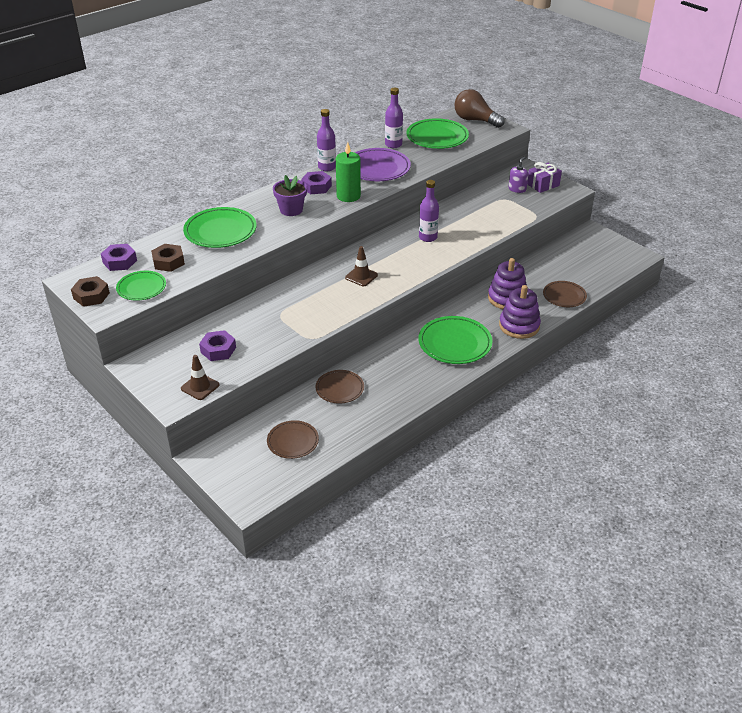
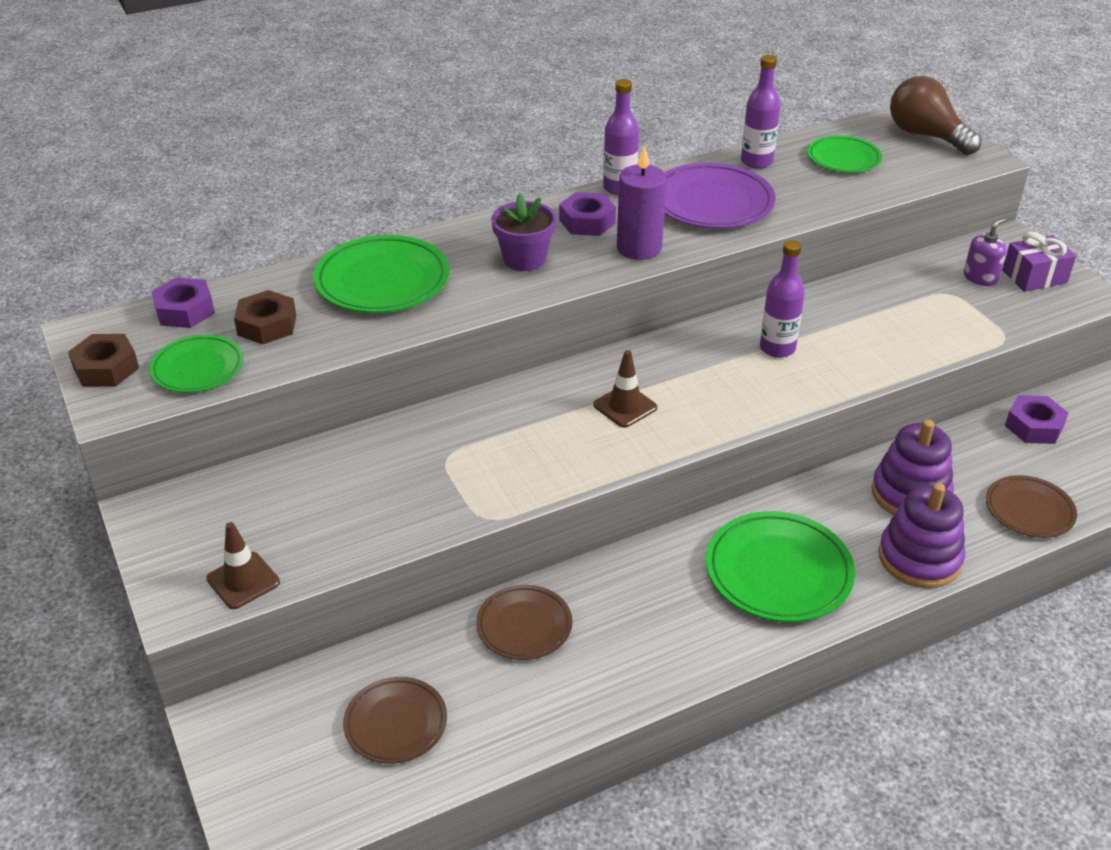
camera: 15 degrees right, 0 degrees up
purple nut [199,330,236,361] -> purple nut moved to [1005,395,1068,444]
green candle [336,142,361,202] -> purple candle [617,145,667,260]
green plate [406,118,469,149] -> green plate [807,135,882,173], size x0.63

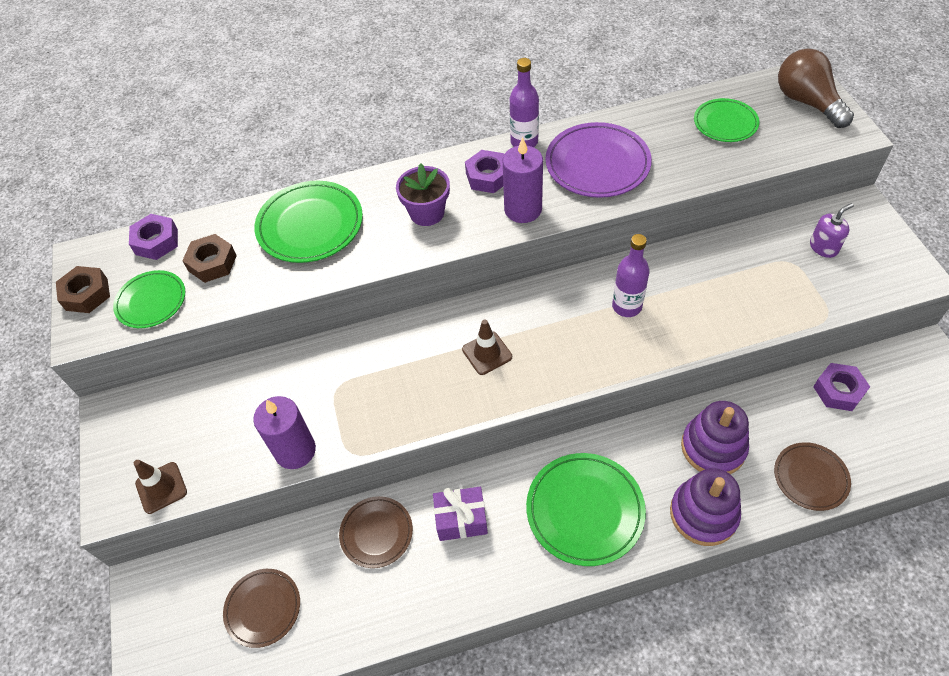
camera: 15 degrees right, 15 degrees up
purple bottle [741,55,780,169] -> none
purple gift [1002,231,1076,292] -> purple gift moved to [433,487,488,541]
none -> purple candle [253,396,316,469]

